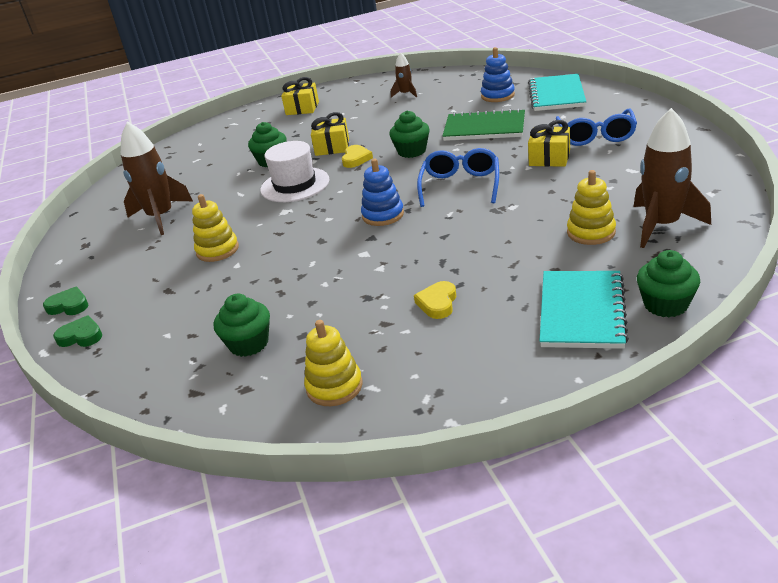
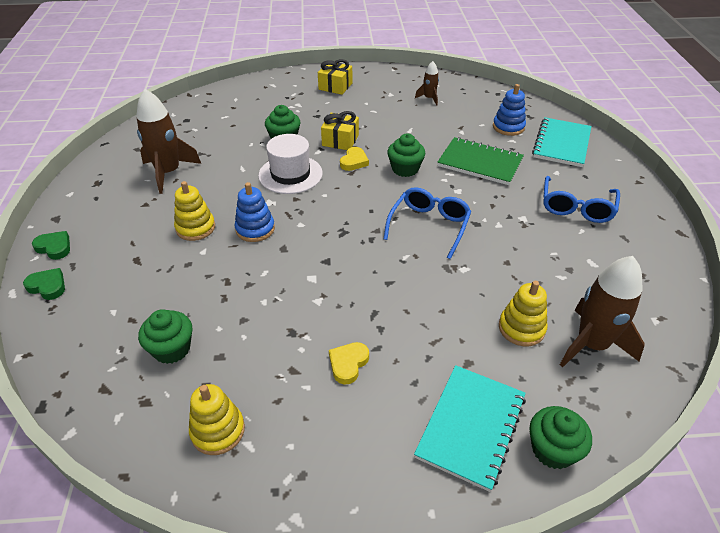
camera: 10 degrees right, 10 degrees up
blue stacking toy [361,159,404,226] -> blue stacking toy moved to [235,182,275,242]
yellow gift [528,120,570,167] -> none

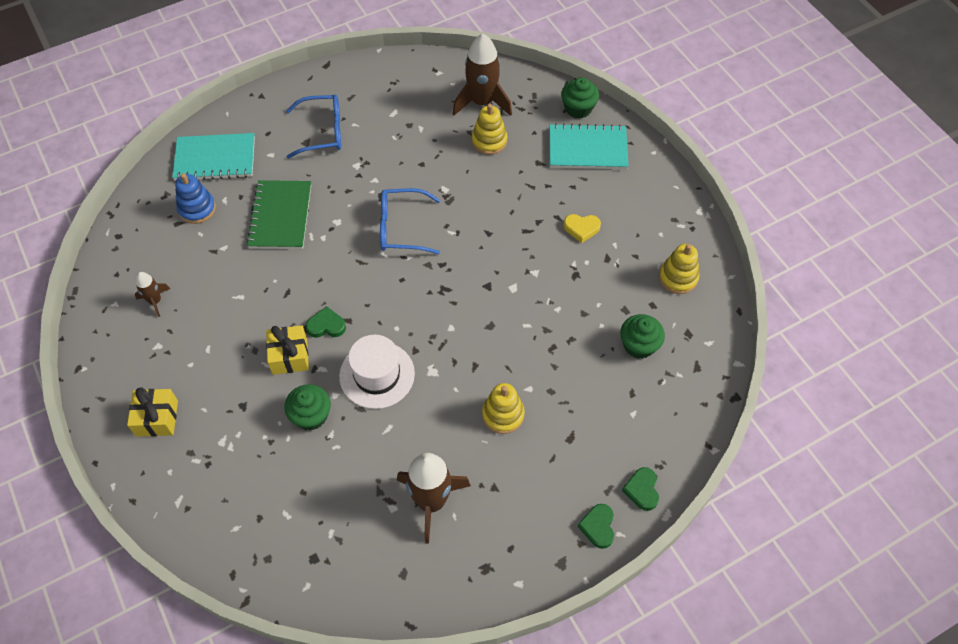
camera: 115 degrees left, 15 degrees up
blue stacking toy [235,182,275,242] -> none
yellow heart [340,147,369,171] -> green heart [306,306,346,338]
green cupcake [387,134,426,177] -> none

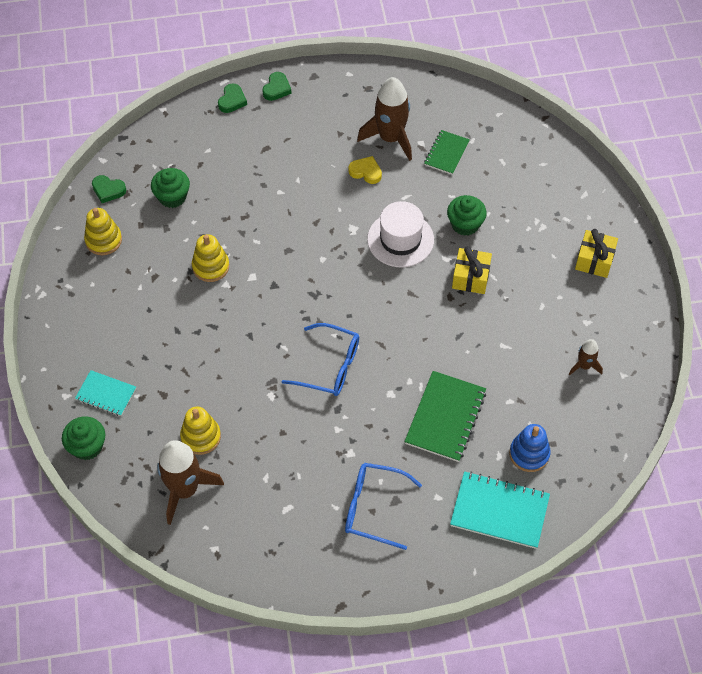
camera: 160 degrees left, 0 degrees up
green heart [306,306,346,338] -> green heart moved to [92,175,126,203]
yellow stacking toy [482,383,525,434] -> yellow stacking toy moved to [192,234,229,282]
turquoise notebook [549,123,629,169] -> turquoise notebook [75,370,136,416], size x0.61
yellow heart [564,214,601,243] -> yellow heart moved to [348,156,382,184]
none -> green notebook [424,130,470,175]

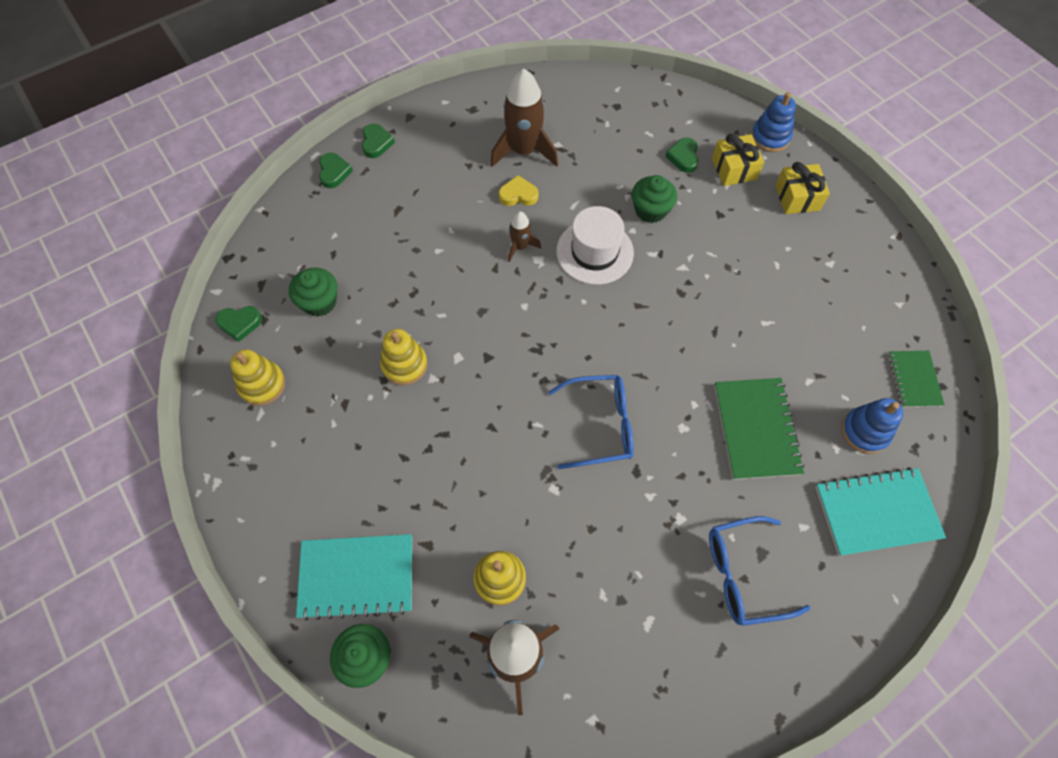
camera: 25 degrees left, 5 degrees up
turquoise notebook [75,370,136,416] -> turquoise notebook [296,534,412,621], size x1.65
green notebook [424,130,470,175] -> green notebook moved to [888,351,945,407]
yellow gift [452,246,492,294] -> yellow gift moved to [712,134,764,186]
brown rocket [569,339,603,375] -> brown rocket moved to [508,211,541,262]
none -> green heart [665,137,699,173]
none -> blue stacking toy [751,92,796,152]

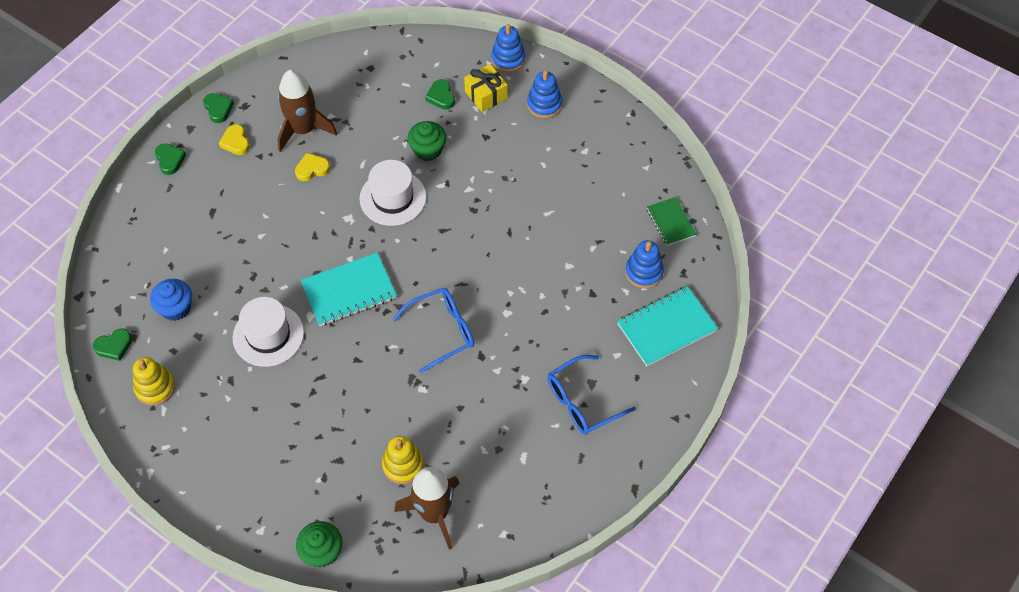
camera: 20 degrees left, 5 degrees down
green cupcake [289,268,338,317] -> blue cupcake [150,279,192,321]
turquoise notebook [296,534,412,621] -> turquoise notebook moved to [301,252,397,326]
green heart [319,153,353,188] -> green heart moved to [203,93,234,123]
yellow stacking toy [380,329,428,385] -> white hat [232,297,304,367]
brown rocket [508,211,541,262] -> none
green notebook [714,378,804,480] -> none
yellow gift [775,162,830,214] -> blue stacking toy [527,70,562,118]
none -> yellow heart [219,124,250,155]

